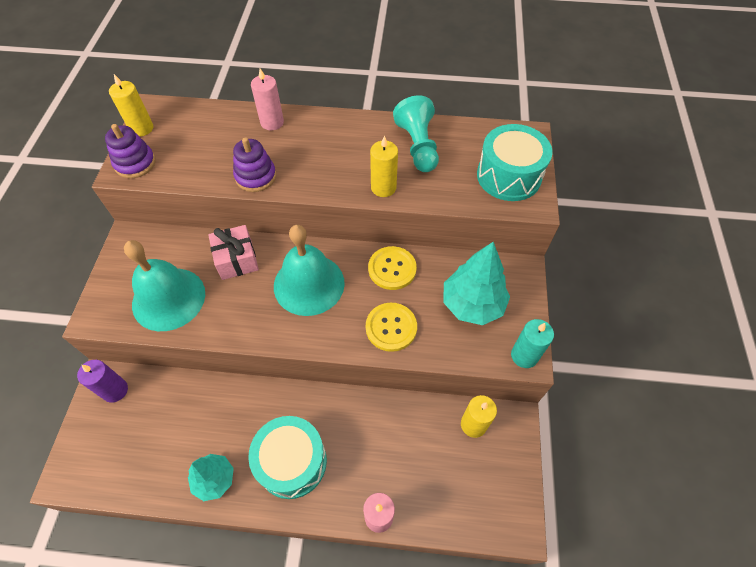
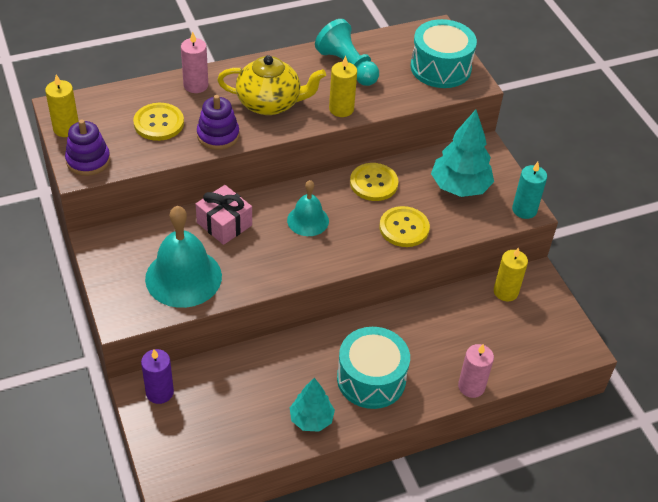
camera: 30 degrees left, 10 degrees down
turquoise bell [274,225,345,316] -> turquoise bell [287,180,329,236], size x0.58
none -> yellow button [133,103,184,141]
none -> yellow teapot [217,55,326,115]

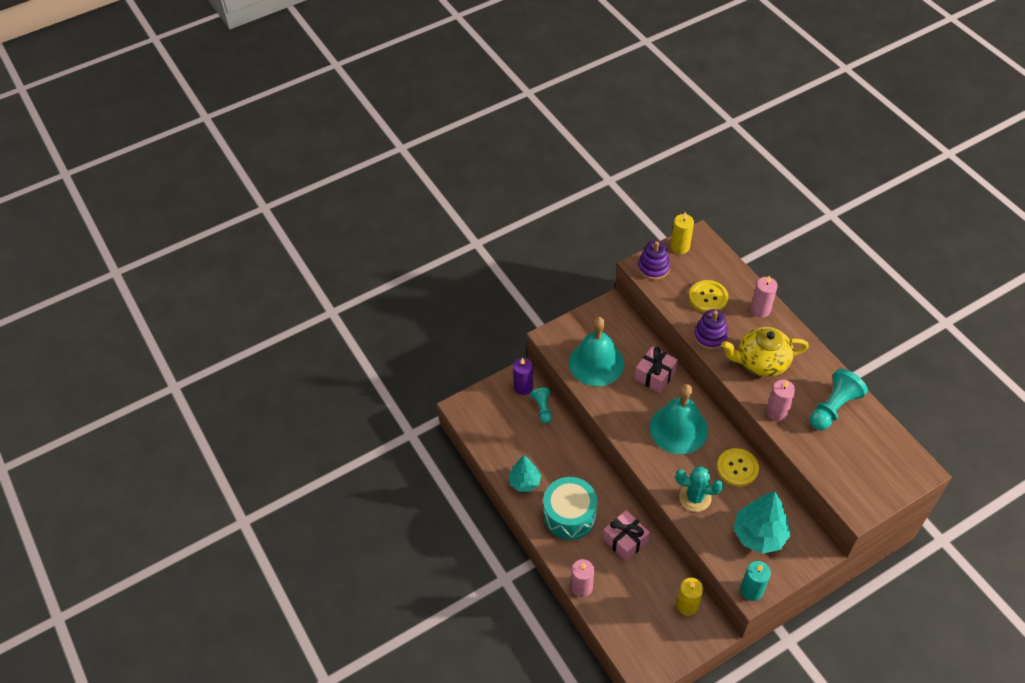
camera: 85 degrees right, 5 degrees up
yellow teapot [217,55,326,115] -> yellow teapot turned 90 degrees clockwise [721,327,809,377]
turquoise bell [287,180,329,236] -> turquoise bell [650,384,708,454], size x1.72
yellow candle [329,55,357,117] -> pink candle [766,380,796,421]
yellow button [379,206,430,247] -> turquoise cactus [676,466,723,512]
turquoise drum [411,19,477,88] -> none
none -> turquoise pawn [530,388,552,424]
none -> pink gift [603,510,650,561]

